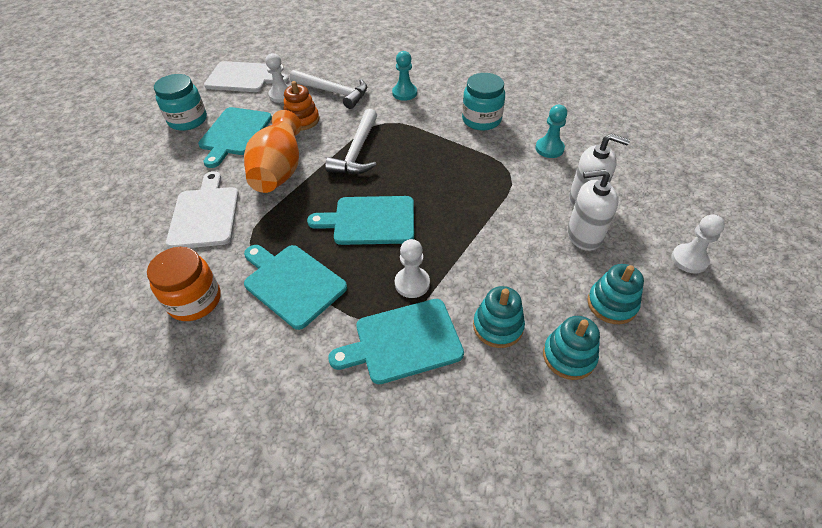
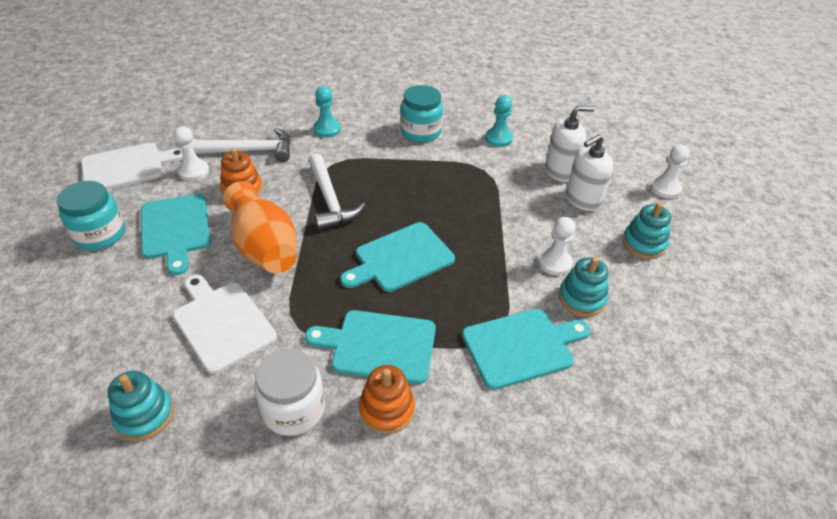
camera: 35 degrees left, 5 degrees down
orange jar [147,247,221,321] -> white jar [254,349,325,436]
turquoise cutting board [328,299,464,384] -> turquoise cutting board turned 150 degrees counterclockwise [462,309,590,390]
white pawn [395,239,430,298] -> white pawn moved to [538,217,575,276]
turquoise stacking toy [543,316,600,380] -> turquoise stacking toy moved to [108,371,174,441]
none -> orange stacking toy [359,365,415,434]

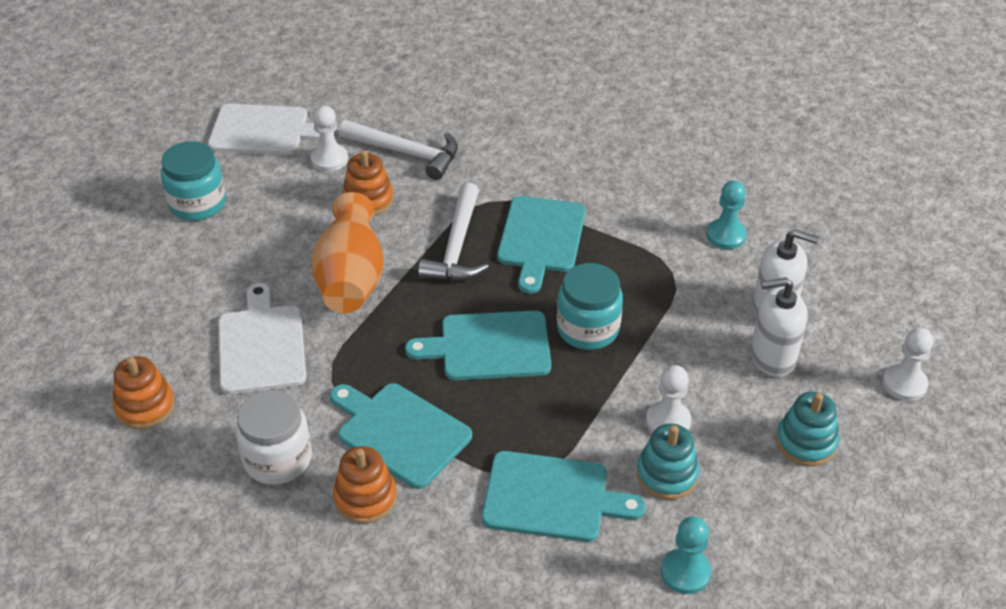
camera: 30 degrees right, 0 degrees up
turquoise stacking toy [108,371,174,441] -> orange stacking toy [113,356,175,429]
turquoise cutting board [141,194,211,275] -> turquoise cutting board moved to [497,196,586,294]
turquoise pawn [313,86,341,138] -> turquoise pawn moved to [661,516,711,594]
turquoise jar [401,85,443,143] -> turquoise jar moved to [557,263,623,350]

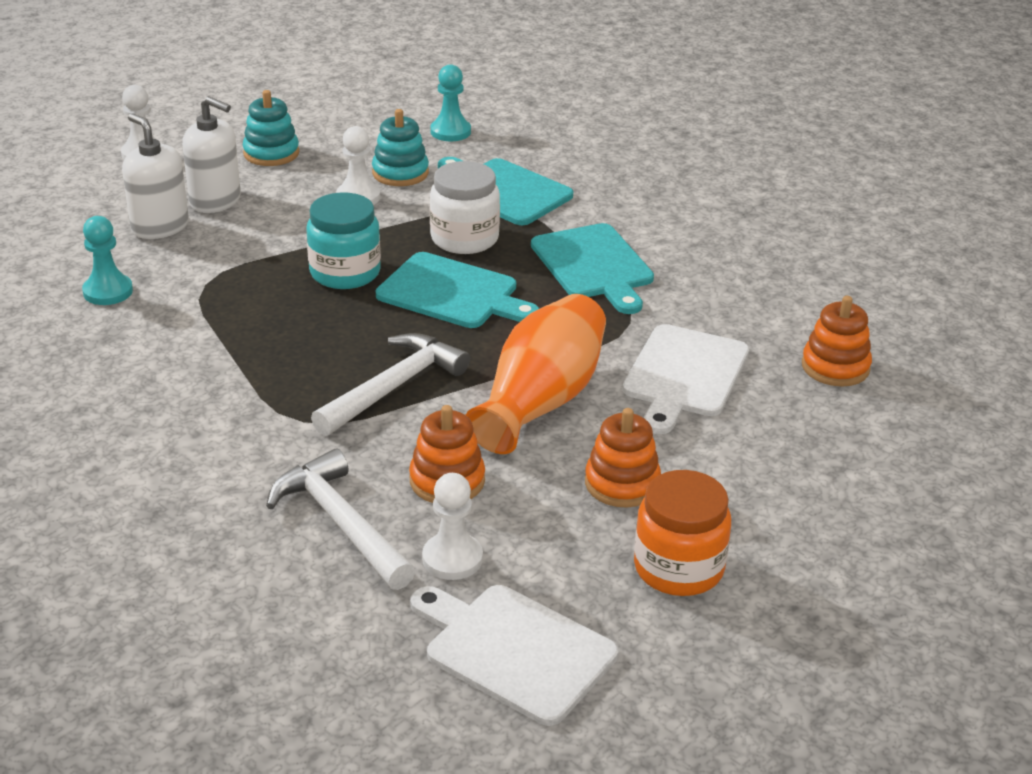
camera: 150 degrees left, 10 degrees down
turquoise jar [161,141,226,221] -> orange jar [634,470,731,596]
white jar [235,390,312,485] -> white jar moved to [430,161,500,254]
orange stacking toy [333,446,397,524] -> orange stacking toy moved to [585,408,661,507]
turquoise cutting board [497,196,586,294] -> none

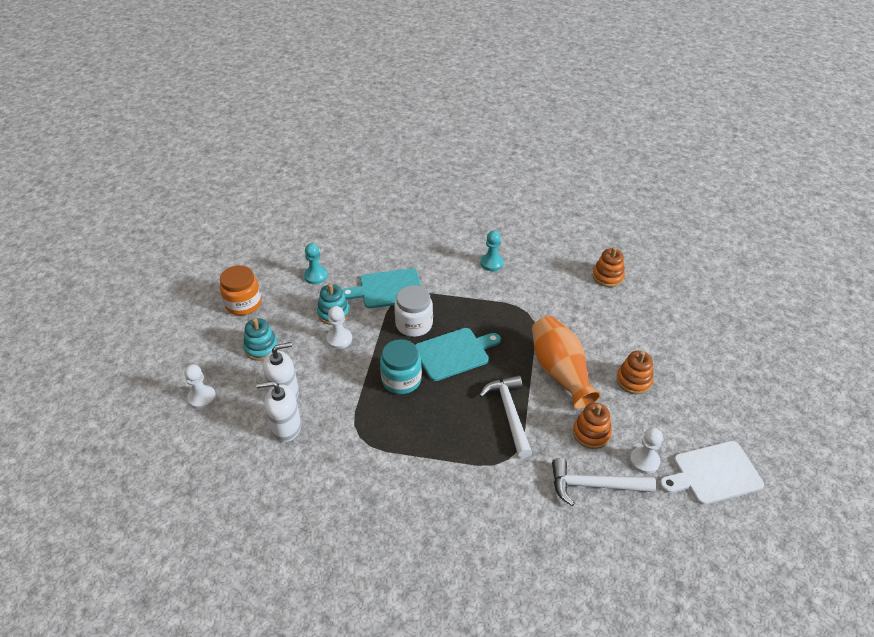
camera: 50 degrees left, 10 degrees up
turquoise pawn [82,216,133,305] -> turquoise pawn moved to [481,231,504,271]
turquoise cutting board [531,223,654,314] -> none
white cutting board [623,324,749,434] -> none
orange jar [634,470,731,596] -> orange jar moved to [220,265,262,316]

